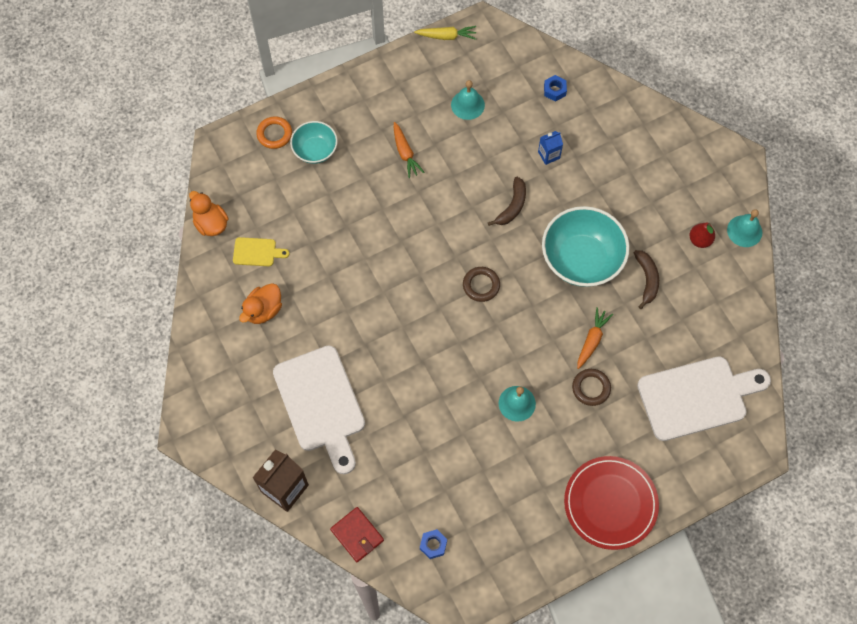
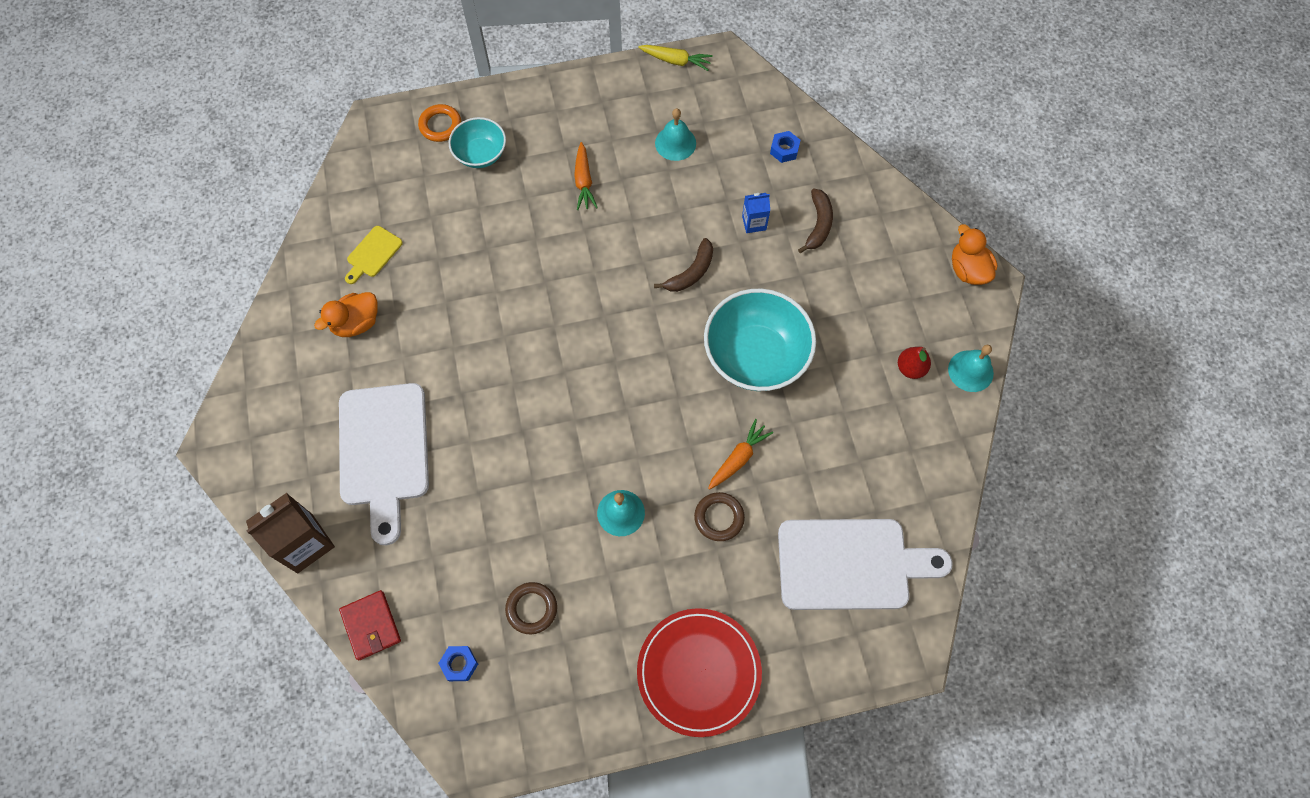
camera: 15 degrees right, 0 degrees up
orange duck [189,191,229,236] -> orange duck moved to [952,224,997,285]
yellow cutting board [233,237,289,266] -> yellow cutting board turned 105 degrees clockwise [345,226,403,284]
brown ring [463,267,500,302] -> brown ring moved to [505,582,557,634]
brown banana [634,250,659,309] -> brown banana moved to [798,188,833,253]

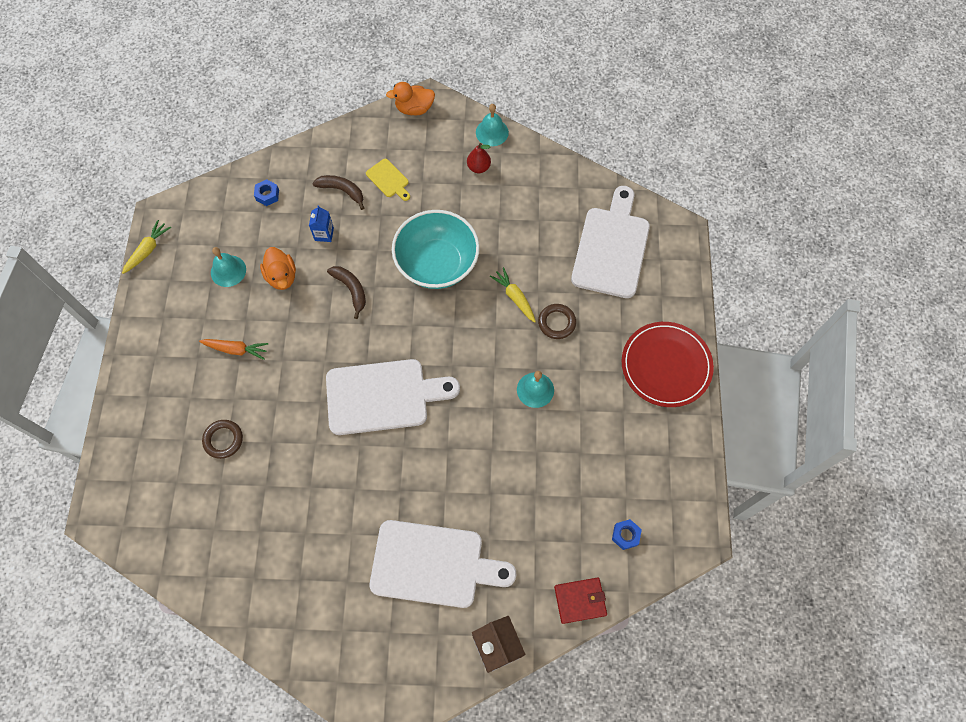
camera: 75 degrees left, 0 degrees up
orange duck [314,292,378,337] -> orange duck moved to [260,247,296,290]
yellow cutting board [345,226,403,284] -> yellow cutting board moved to [366,159,410,201]
orange ring [418,104,461,142] -> none
turquoise bowl [449,117,506,168] -> none
brown ring [505,582,557,634] -> brown ring moved to [202,420,243,459]
orange carrot [708,419,773,490] -> yellow carrot [490,267,536,323]
none -> white cutting board [326,359,460,435]

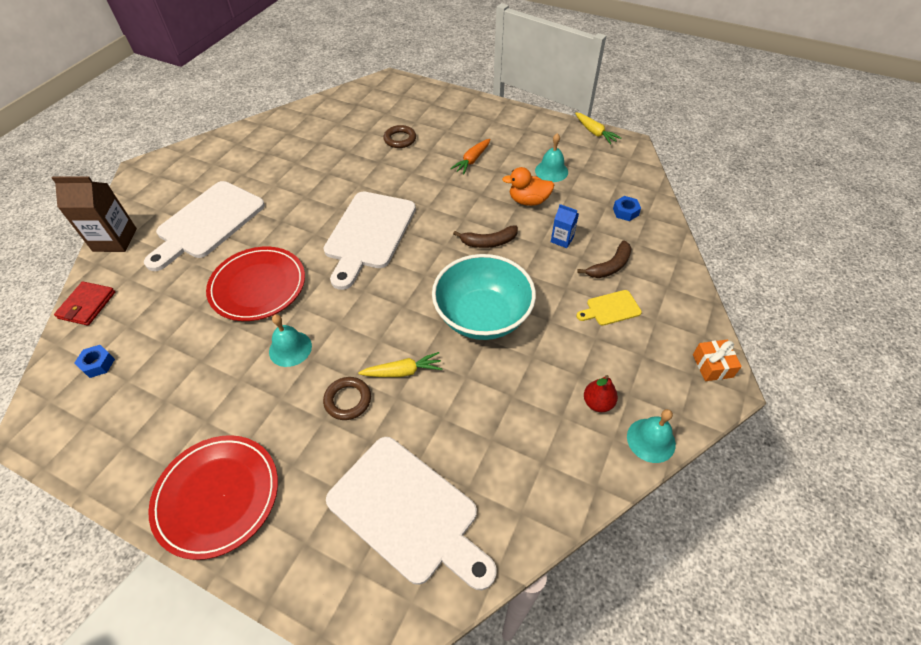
camera: 115 degrees right, 15 degrees down
orange duck [386,82,435,115] -> orange gift [693,340,742,381]
none -> red plate [206,247,305,321]

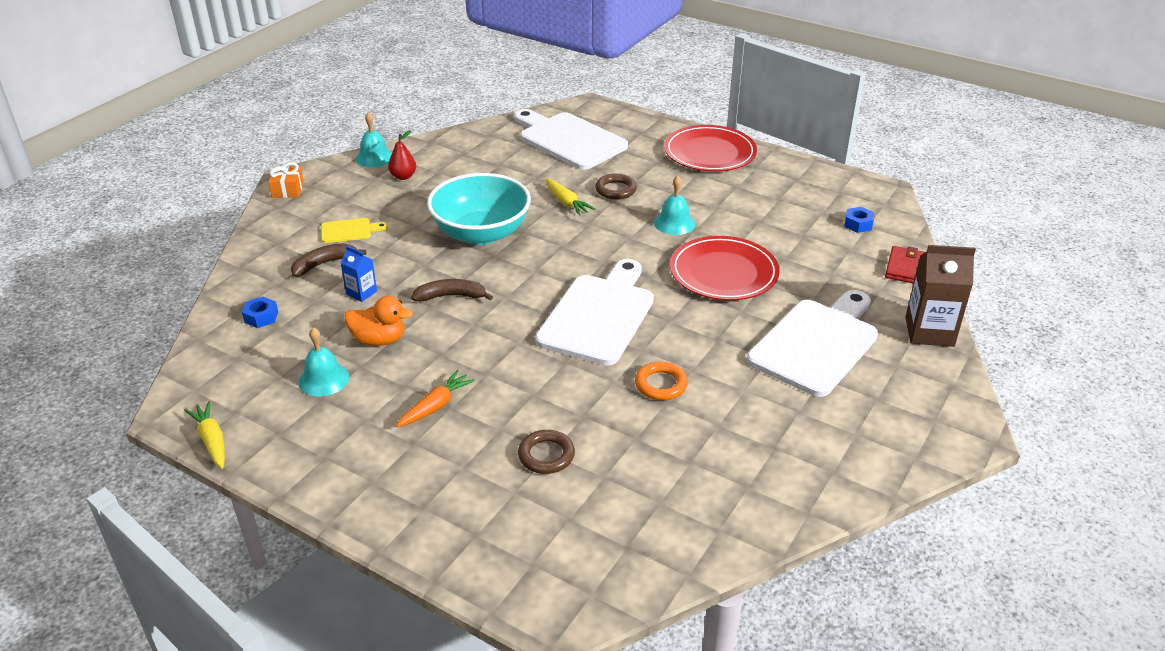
camera: 175 degrees left, 15 degrees down
yellow carrot [358,352,442,377] -> yellow carrot turned 120 degrees counterclockwise [545,179,596,216]
none -> orange ring [635,361,688,400]

